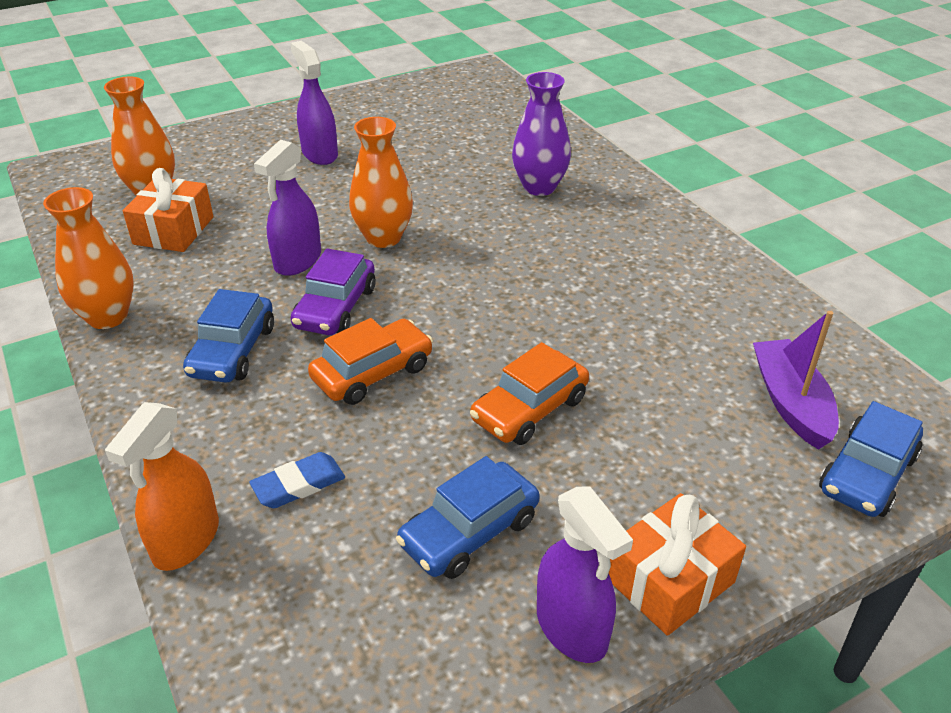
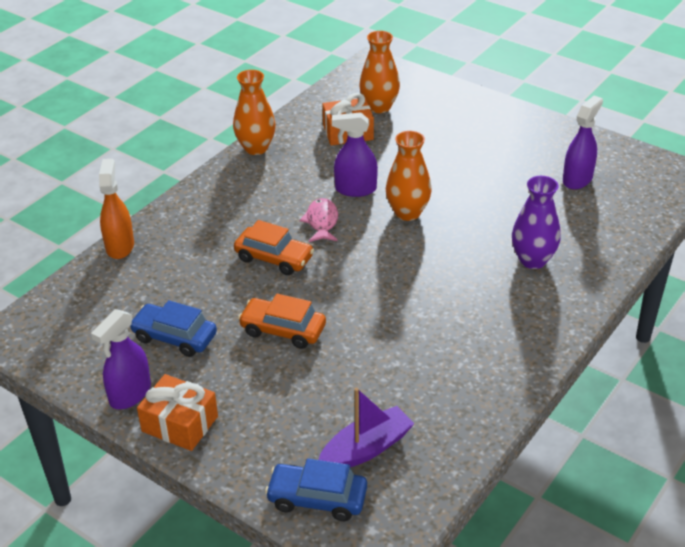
camera: 65 degrees right, 0 degrees up
orange spray bottle [105,402,219,571] -> orange spray bottle turned 90 degrees clockwise [99,159,134,259]
blue car [183,289,274,383] -> none
blue eraser [249,452,345,508] -> none
purple spray bottle [290,41,338,165] -> purple spray bottle moved to [563,96,603,190]
purple car [291,248,375,335] -> pink fish [300,198,338,242]

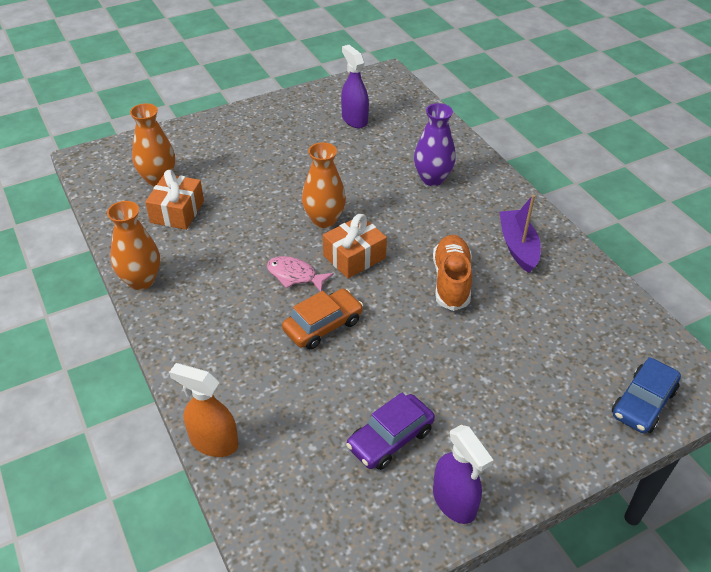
camera: 65 degrees left, 5 degrees up
blue car [130,300,217,357] -> purple car [346,393,435,470]
orange gift [137,374,218,451] -> orange gift moved to [323,214,387,279]
orange car [238,294,326,349] -> none
purple boat [319,388,415,467] -> purple boat moved to [499,195,541,273]
purple spray bottle [332,112,378,197] -> none
none -> orange shoe [433,235,472,311]

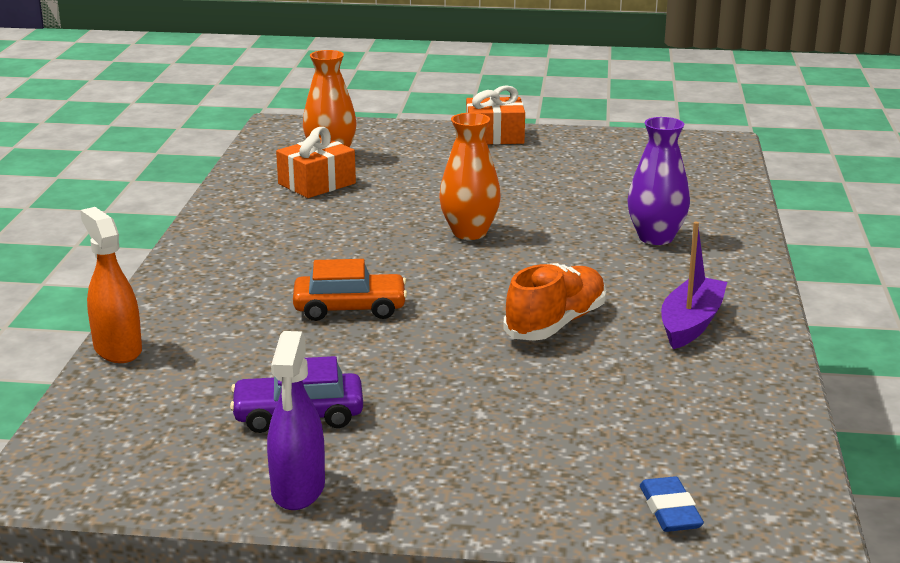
camera: 35 degrees right, 20 degrees down
orange vase [107,201,160,290] -> none
pink fish [267,256,334,292] -> none
orange gift [323,214,387,279] -> orange gift moved to [466,85,525,145]
purple spray bottle [341,45,369,128] -> none
blue car [612,357,681,433] -> blue eraser [640,476,704,532]

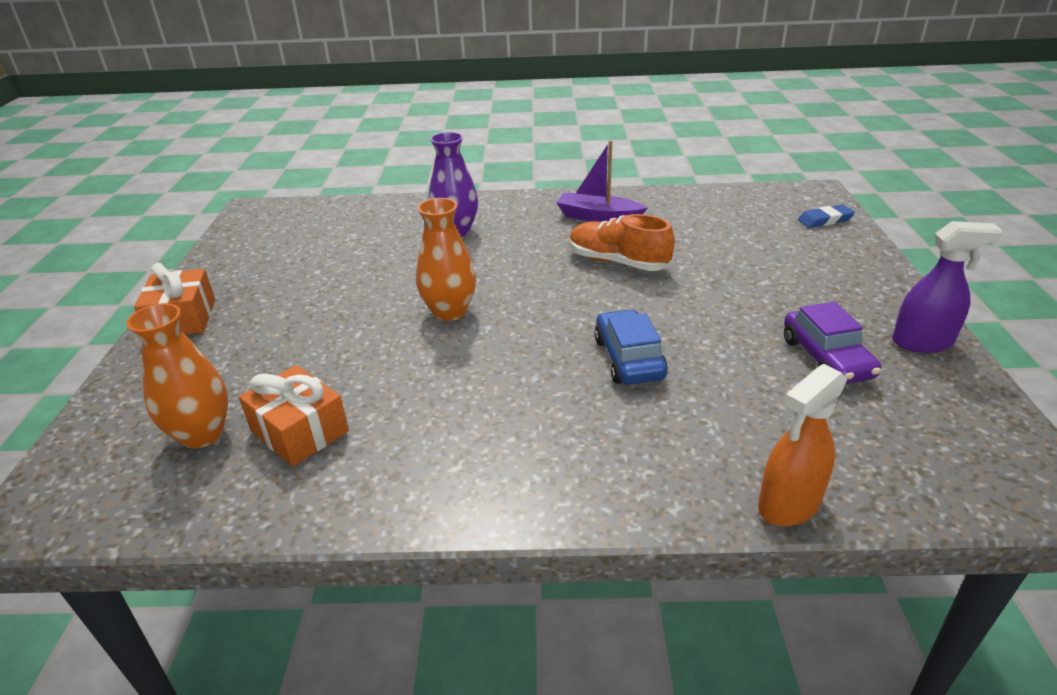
camera: 95 degrees left, 10 degrees up
orange car [293,259,407,321] -> blue car [594,309,668,385]

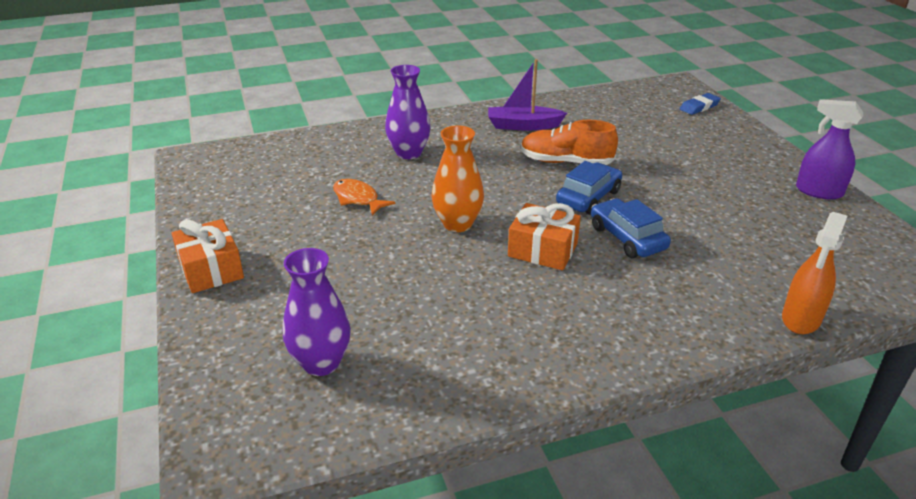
camera: 20 degrees left, 0 degrees up
orange vase [126,303,228,448] -> purple vase [282,248,351,376]
orange gift [239,365,349,466] -> orange gift moved to [508,203,581,270]
purple car [784,302,881,384] -> none
purple spray bottle [892,221,1003,353] -> purple spray bottle turned 135 degrees counterclockwise [796,99,863,199]
none -> orange fish [333,179,395,216]
none -> blue car [556,161,622,215]

